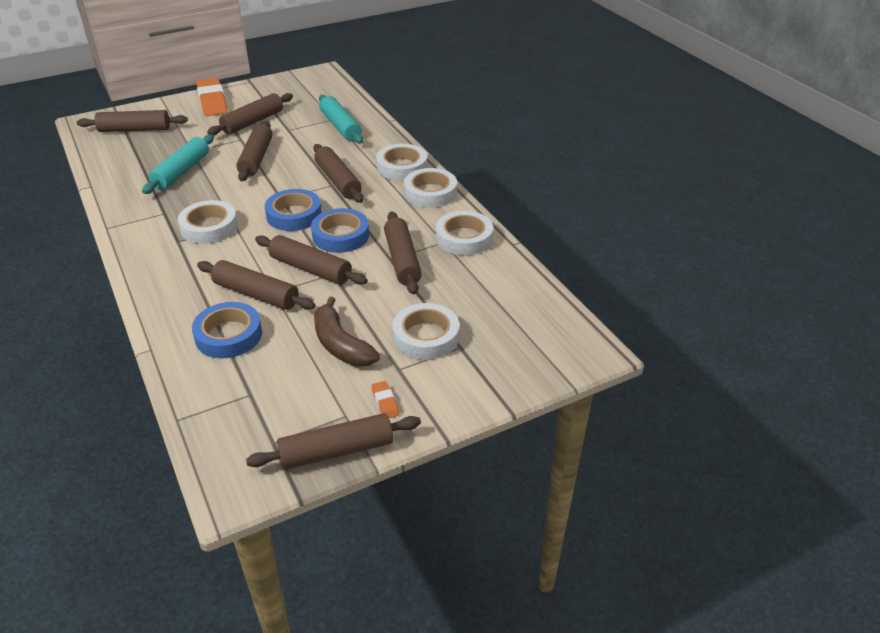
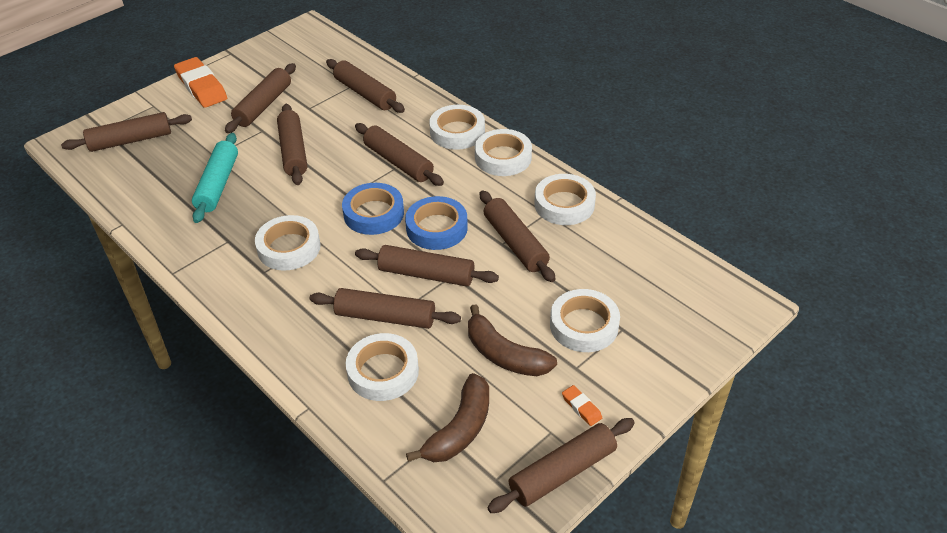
camera: 15 degrees left, 5 degrees up
blue tape [192,302,262,358] -> white tape [346,333,419,401]
turquoise rolling pin [319,95,363,144] -> brown rolling pin [326,59,405,113]
none -> brown banana [406,373,489,462]

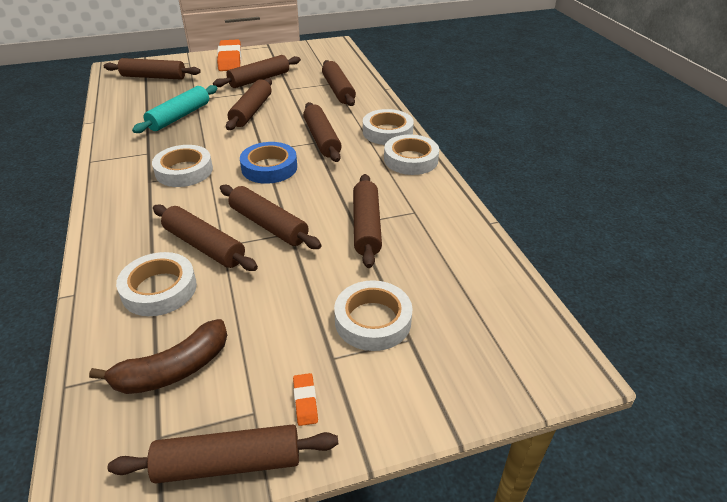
camera: 25 degrees right, 5 degrees down
blue tape [405,196,468,250] -> none
brown banana [468,304,557,376] -> none
white tape [535,174,596,225] -> none

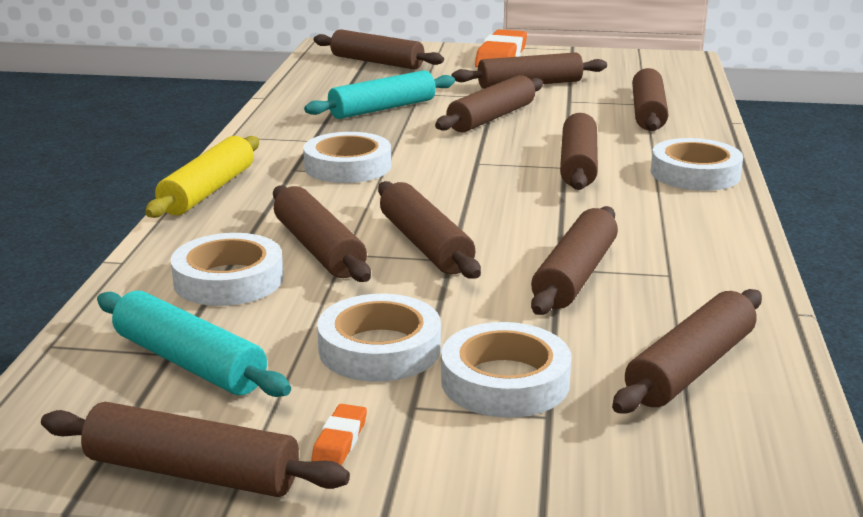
camera: 25 degrees right, 15 degrees down
brown banana [89,319,227,394] -> turquoise rolling pin [97,291,291,397]
blue tape [240,142,297,184] -> none
white tape [384,134,439,175] -> white tape moved to [317,294,441,382]
none -> yellow rolling pin [145,136,259,218]
none -> brown rolling pin [612,289,762,414]

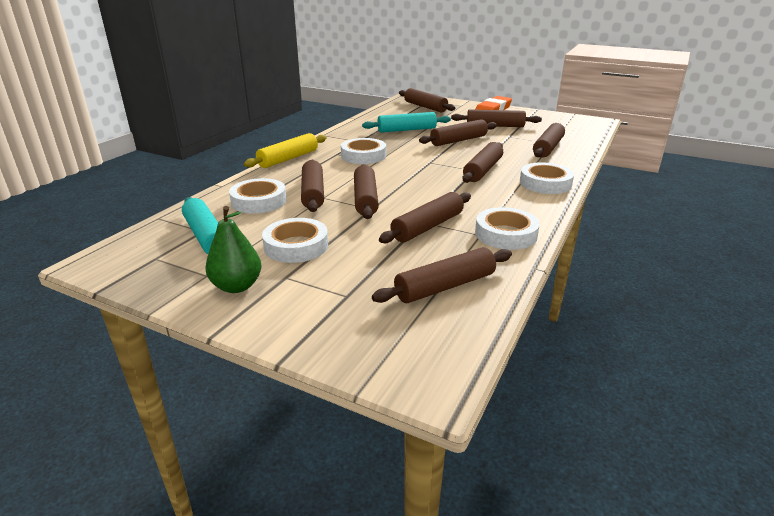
camera: 20 degrees right, 5 degrees up
brown rolling pin [41,402,350,497] -> none
orange eraser [311,404,367,465] -> green pear [205,206,261,293]
white tape [441,322,572,418] -> white tape moved to [475,207,540,250]

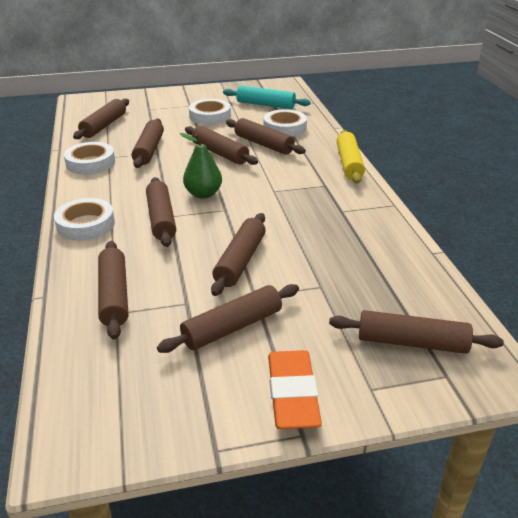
camera: 140 degrees right, 5 degrees up
green pear [205,206,261,293] -> green pear moved to [180,133,222,199]
white tape [341,138,386,164] -> none
turquoise rolling pin [362,112,451,133] -> none

